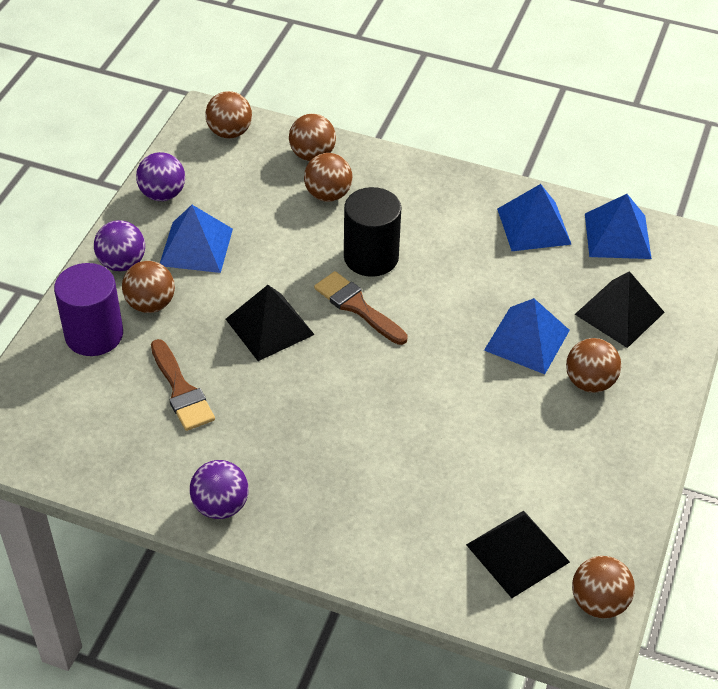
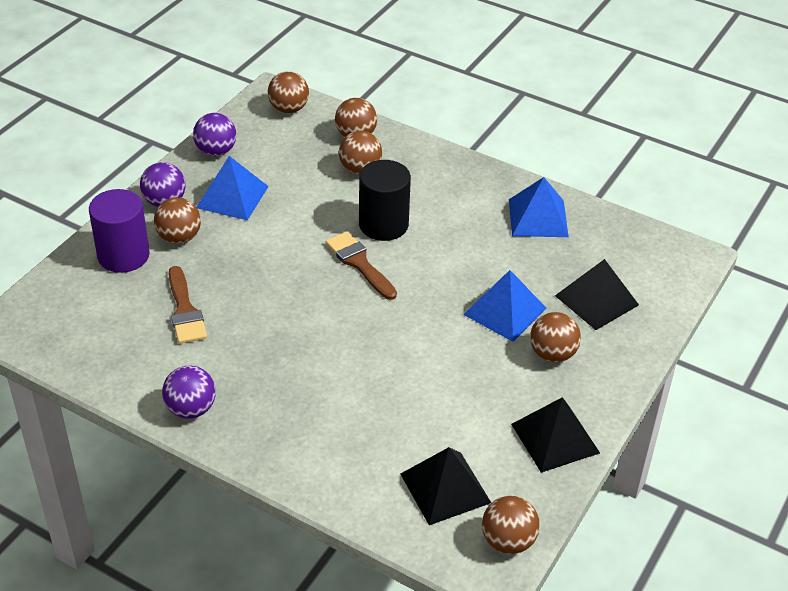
camera: 10 degrees right, 5 degrees down
black pyramid [226,285,315,361] -> black pyramid moved to [511,397,600,473]
blue pyramid [585,194,652,259] -> none

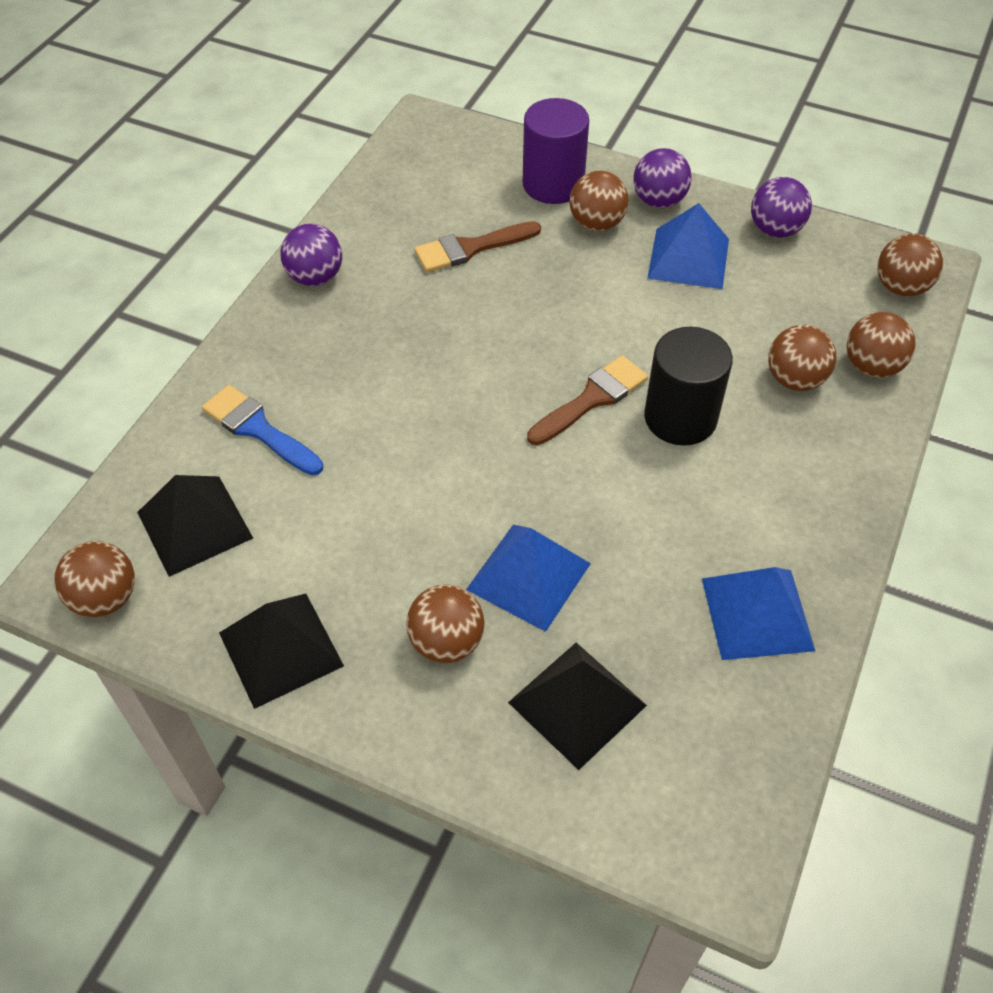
camera: 85 degrees right, 10 degrees up
none -> blue brush [202,385,323,476]

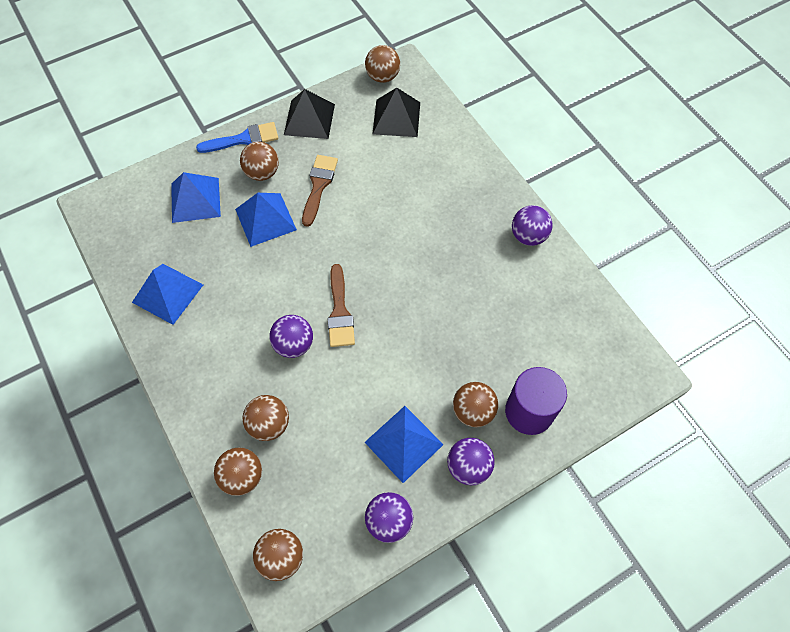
camera: 125 degrees right, 10 degrees up
blue brush [202,385,323,476] -> blue brush moved to [196,122,278,153]
brown brush [414,221,541,272] -> brown brush moved to [302,155,338,227]
black pyramid [508,643,647,770] -> blue pyramid [171,172,221,223]
black cylinder [644,327,733,446] -> purple ball [269,315,313,358]

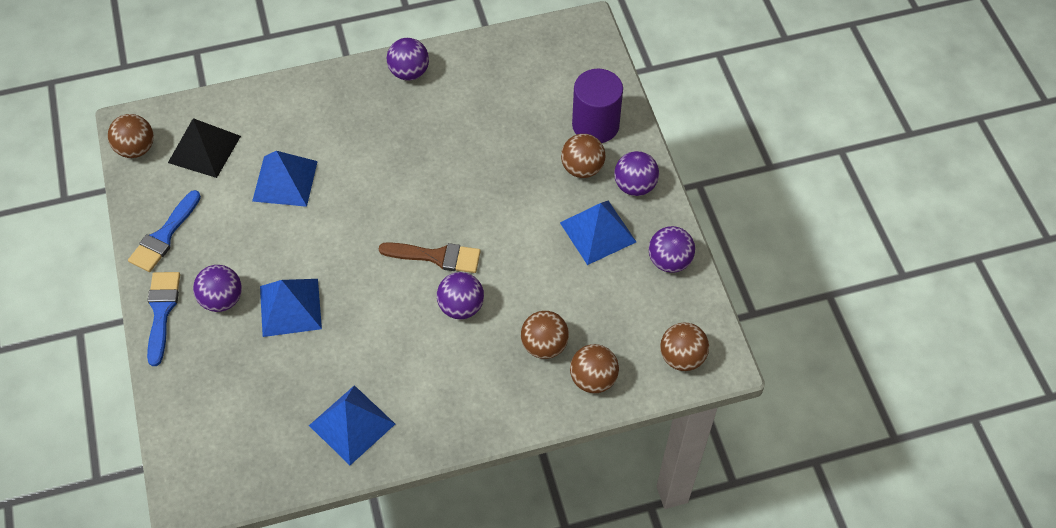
camera: 75 degrees left, 5 degrees down
blue pyramid [171,172,221,223] -> blue pyramid moved to [252,151,318,207]
brown ball [240,142,279,181] -> purple ball [193,265,242,312]
black pyramid [284,89,335,139] -> blue brush [128,190,201,272]
brown brush [302,155,338,227] -> none

